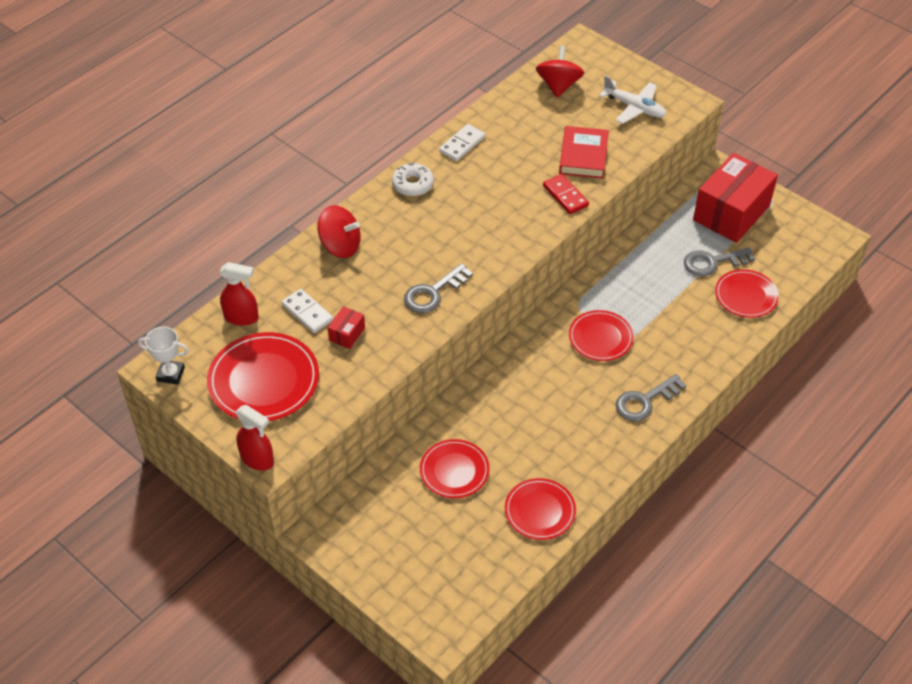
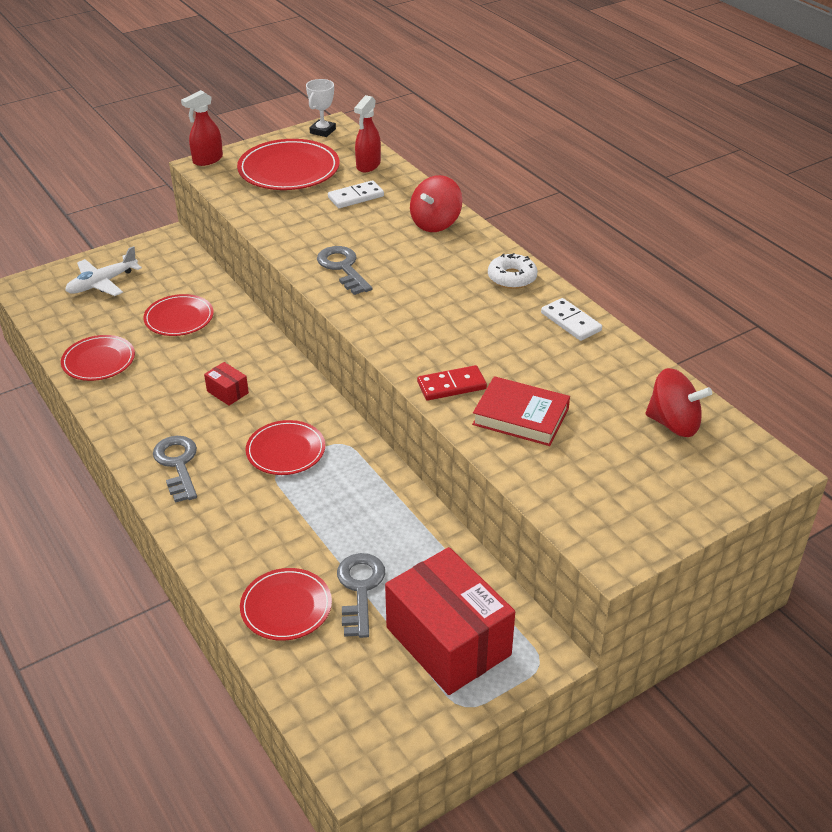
camera: 105 degrees right, 10 degrees down
red box [328,306,365,349] -> red box moved to [204,362,249,406]
white plane [599,75,666,124] -> white plane moved to [65,246,142,296]

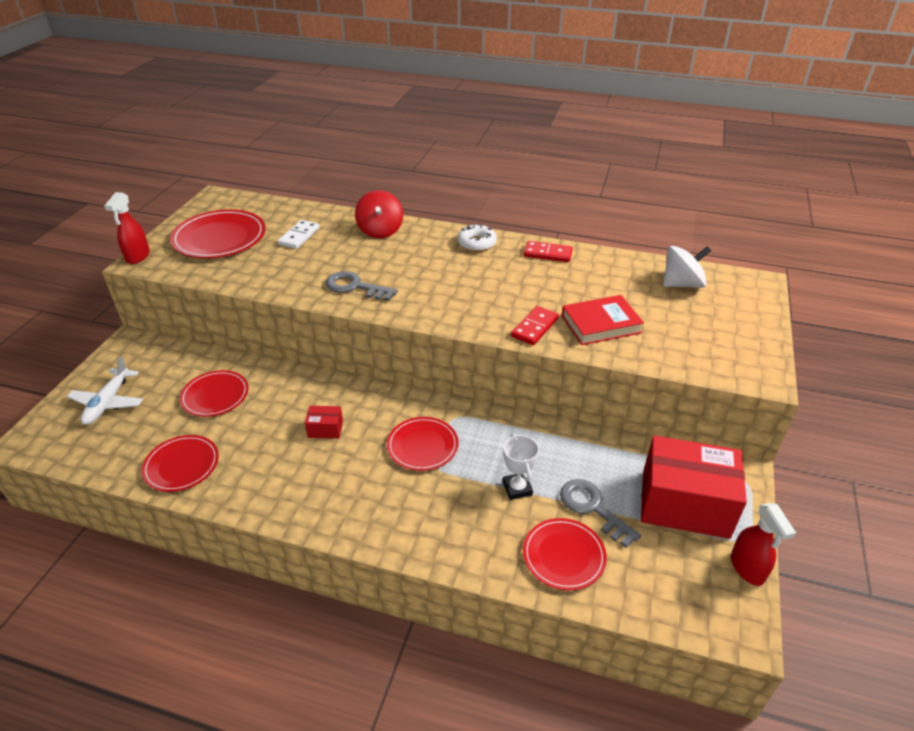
camera: 40 degrees left, 0 degrees up
grey key [153,436,197,503] -> none
white trophy [306,79,336,137] -> white trophy moved to [503,434,539,500]
red spray bottle [354,95,381,172] -> red spray bottle moved to [731,503,796,586]
white domino [541,298,602,341] -> red domino [524,241,573,262]
red spinning top [645,368,712,437] -> white spinning top [663,246,711,288]

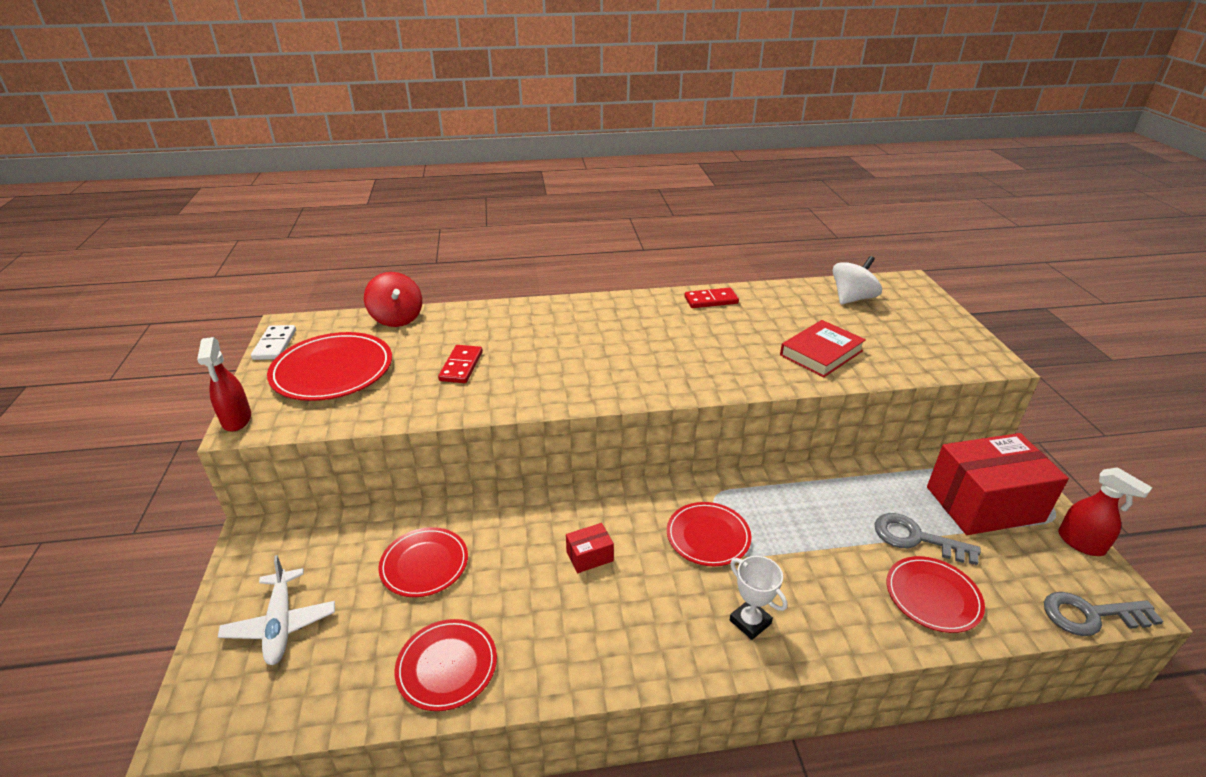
camera: 25 degrees left, 5 degrees down
white domino [277,220,320,249] -> white domino moved to [251,325,296,360]
grey key [325,271,398,301] -> grey key moved to [1044,592,1164,636]
red spinning top [355,190,403,239] -> red spinning top moved to [364,272,422,327]
white donut [457,224,497,252] -> none
white trophy [503,434,539,500] -> white trophy moved to [730,556,787,640]
red domino [511,306,559,345] -> red domino moved to [438,345,483,383]

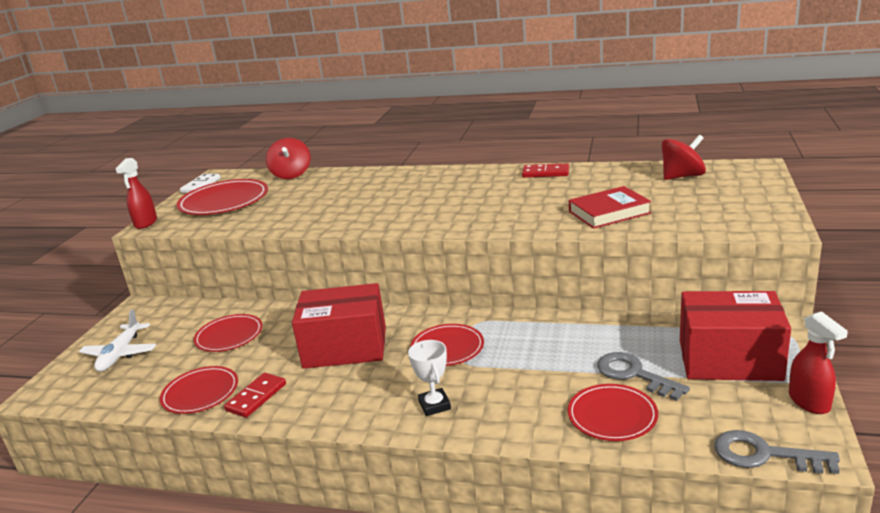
camera: 25 degrees right, 10 degrees down
red domino [438,345,483,383] -> red domino moved to [224,373,286,418]
red box [566,523,614,573] -> red box [292,283,386,369], size x2.42
white spinning top [833,256,882,304] -> red spinning top [661,135,706,180]

